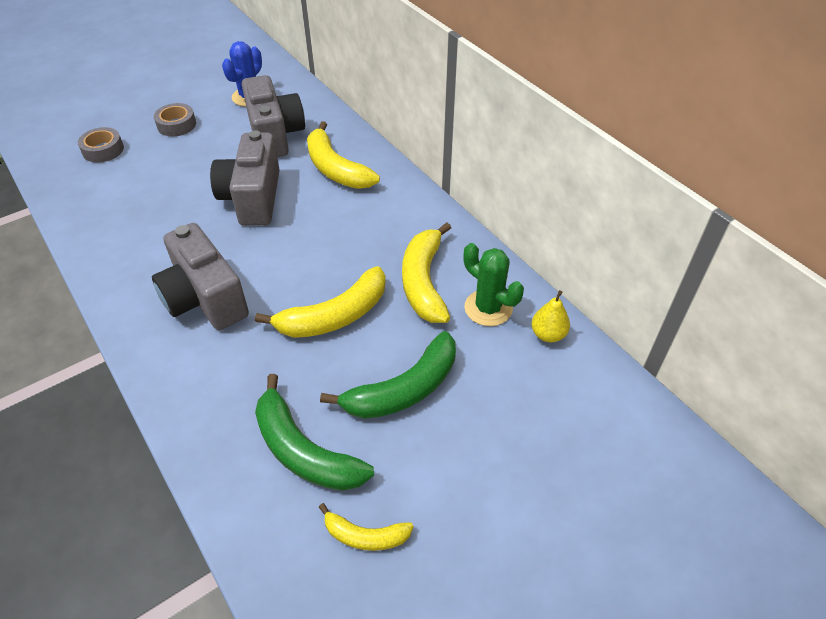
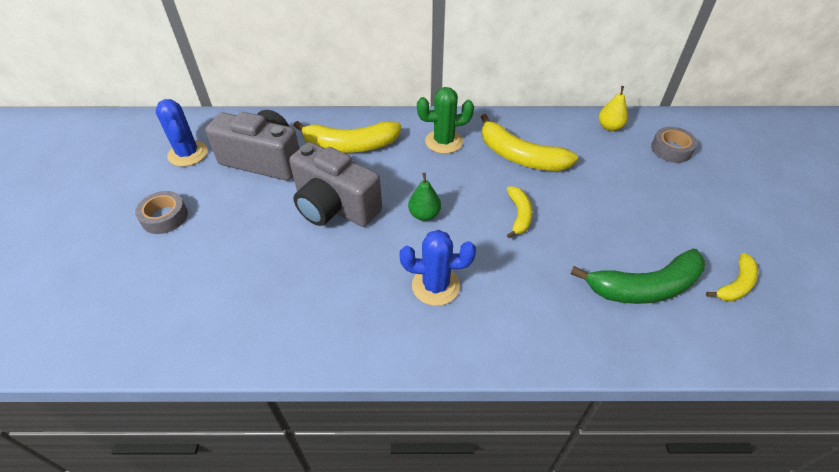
camera: 55 degrees left, 0 degrees up
grey tape [78,127,124,163] -> grey tape moved to [651,127,698,163]
grey camera [152,223,249,330] -> blue cactus [399,230,476,306]
yellow banana [255,266,386,338] -> yellow banana [507,186,533,239], size x0.56
green banana [320,331,456,419] -> none
green cactus [464,243,524,326] -> green cactus moved to [417,87,474,154]
none -> green pear [408,173,441,221]

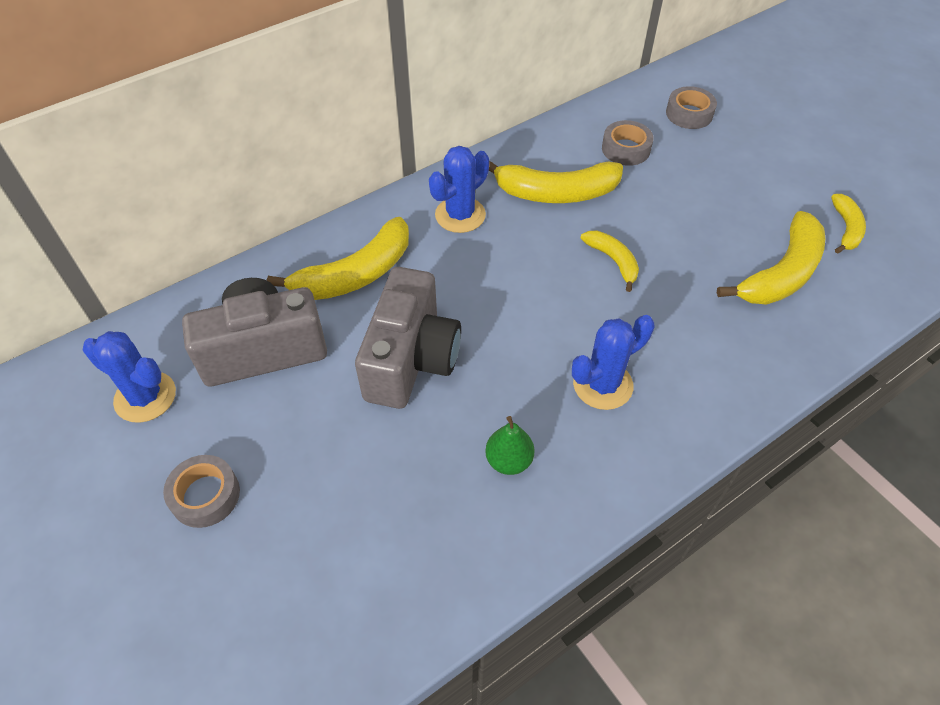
camera: 35 degrees left, 5 degrees up
grey camera [289,142,382,227] -> grey camera turned 75 degrees counterclockwise [355,267,461,409]
green pear [408,173,441,221] -> green pear moved to [485,416,535,475]
green cactus [417,87,474,154] -> blue cactus [429,146,489,233]
green banana [571,248,705,304] -> yellow banana [717,211,825,305]
yellow pear [599,86,628,131] -> none
none -> grey tape [602,120,654,166]

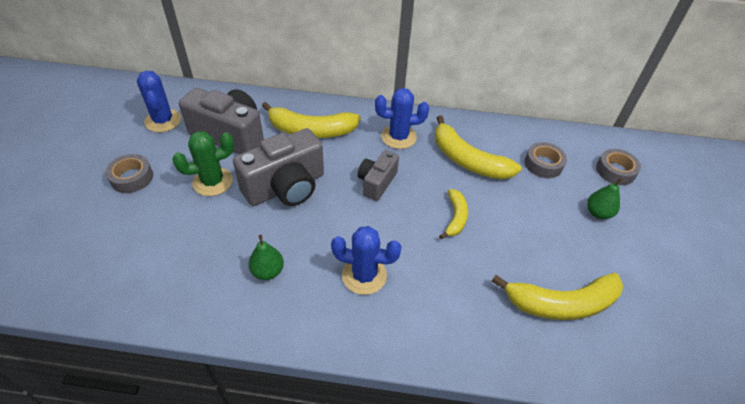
camera: 40 degrees right, 5 degrees down
yellow banana [831,194,866,254] -> none
none -> green cactus [172,131,234,196]
none -> grey camera [358,150,399,201]
none -> green pear [587,178,623,219]

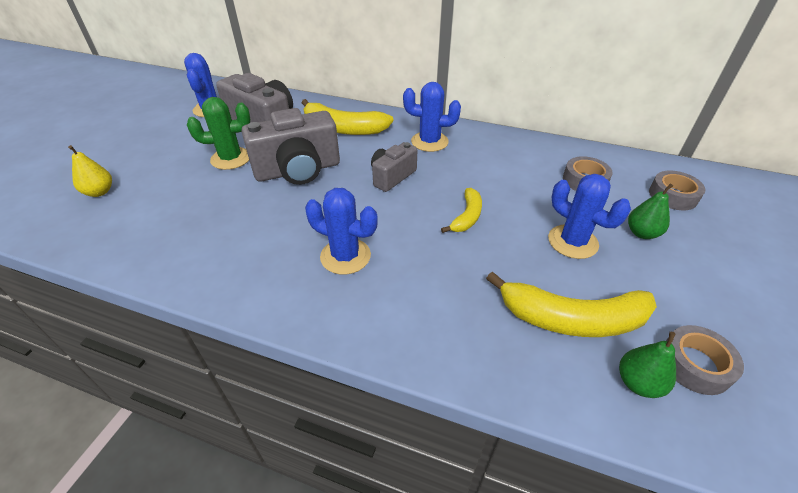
camera: 15 degrees right, 5 degrees down
grey tape [106,154,153,193] -> grey tape moved to [666,325,744,395]
green pear [248,235,284,280] -> green pear moved to [619,332,676,398]
yellow banana [435,116,522,179] -> none
none -> yellow pear [68,145,112,197]
none -> blue cactus [548,174,631,259]

